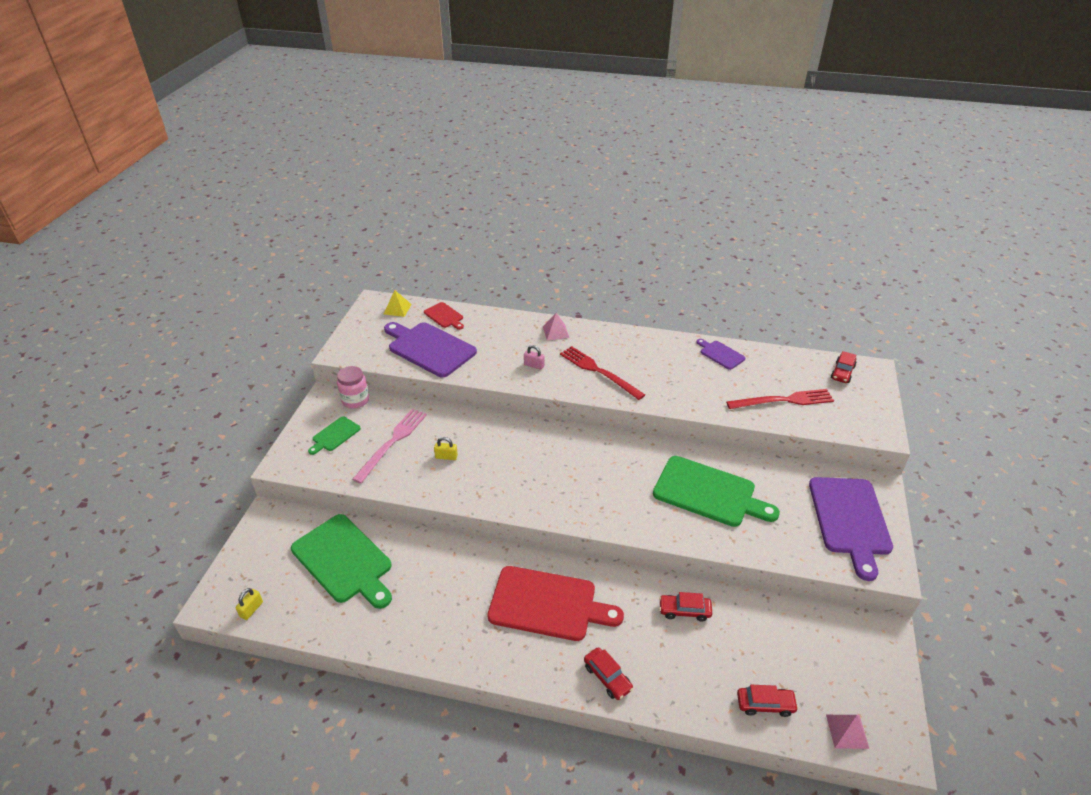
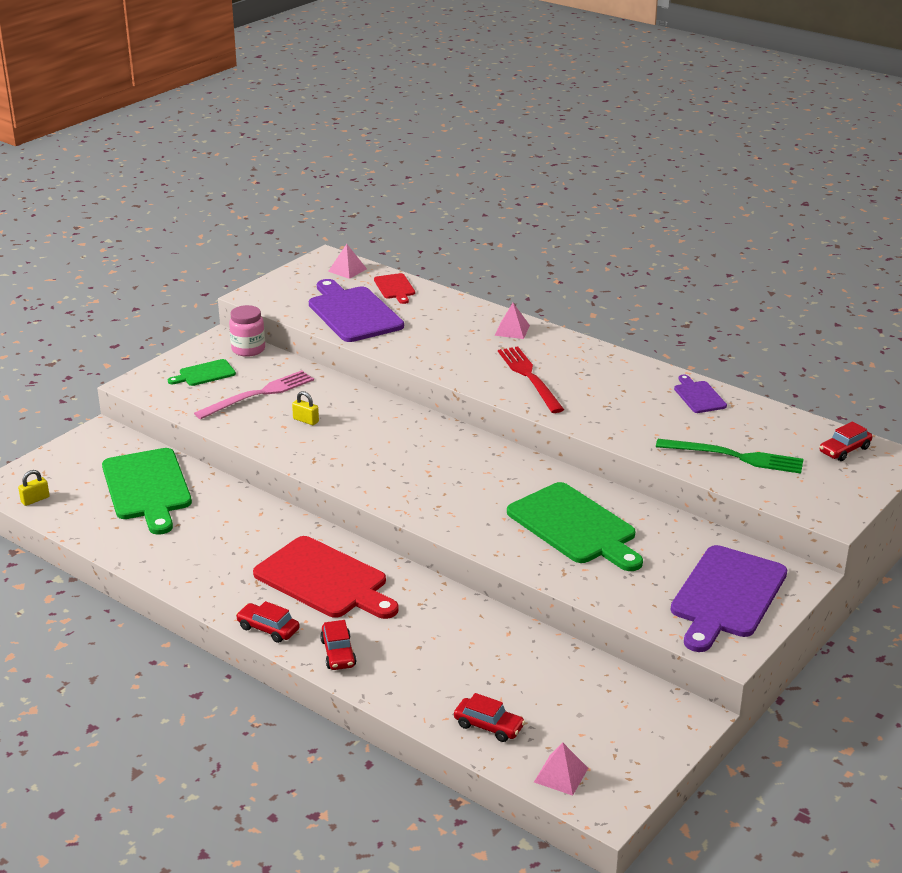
camera: 25 degrees right, 10 degrees down
yellow pyramid [384,290,412,317] -> pink pyramid [328,244,367,279]
pink padlock [524,345,545,370] -> none
red car [659,592,712,621] -> red car moved to [236,601,300,643]
red fork [726,389,834,409] -> green fork [656,439,804,474]

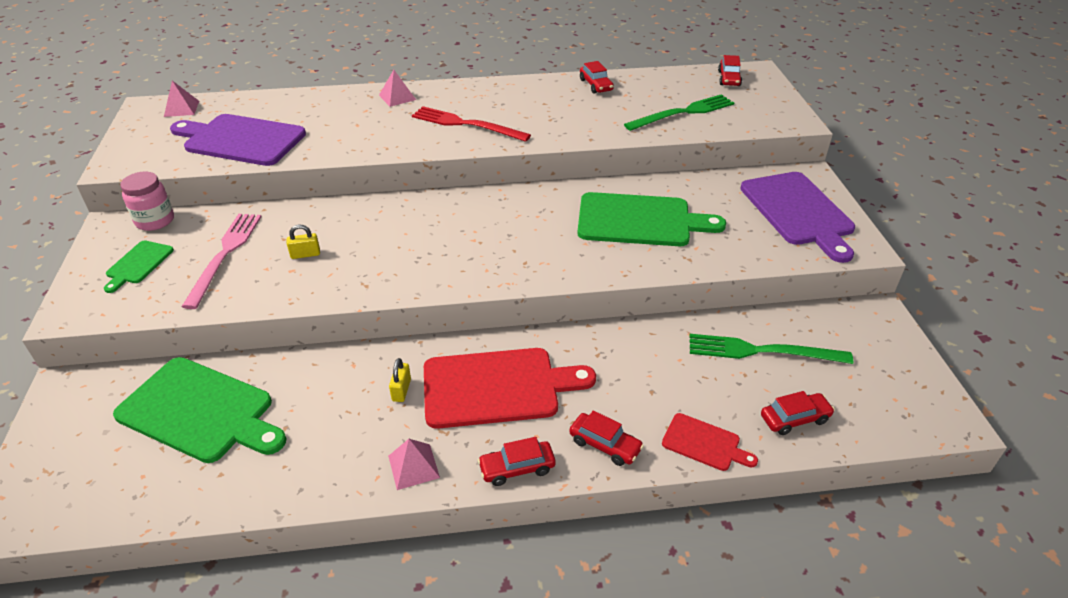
camera: 45 degrees left, 10 degrees up
yellow padlock [18,470,50,506] -> yellow padlock moved to [389,358,411,402]
red cutting board [374,273,415,304] -> red cutting board moved to [662,413,758,471]
pink pyramid [534,743,588,796] -> pink pyramid moved to [388,439,440,490]
purple cutting board [674,375,727,413] -> red car [580,61,614,94]
none -> green fork [689,334,853,364]

